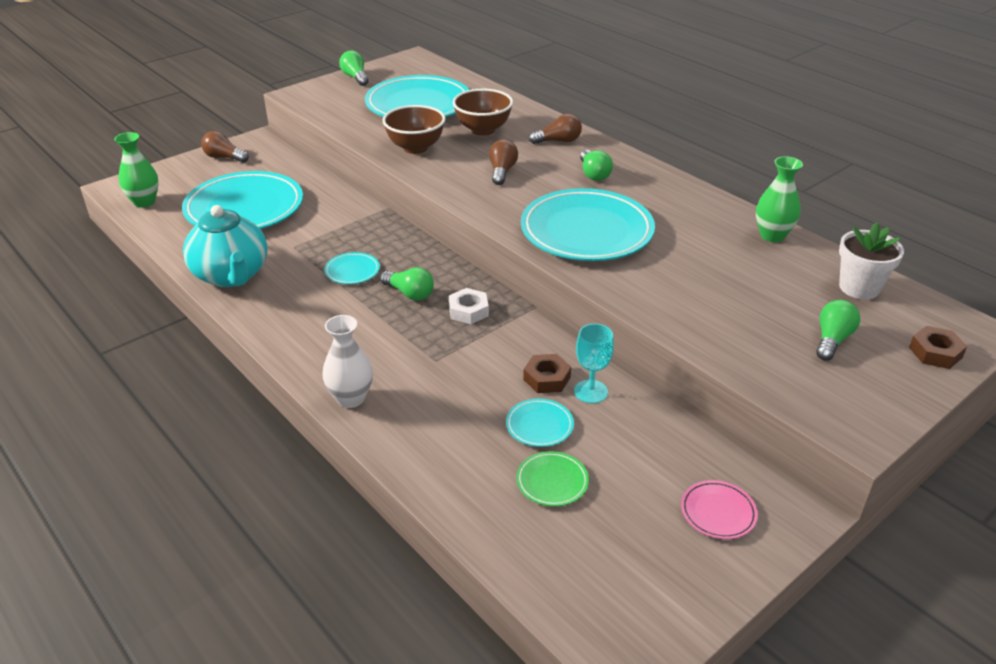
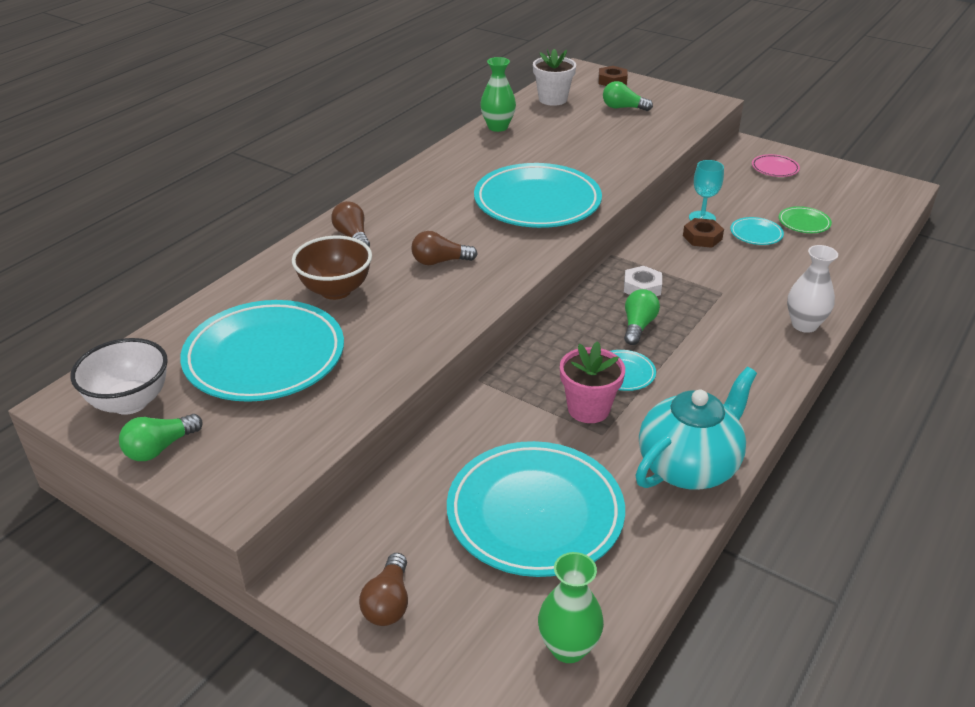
camera: 105 degrees left, 0 degrees up
brown bowl [382,105,446,154] -> none
green light bulb [580,150,613,181] -> none
none -> white bowl [70,338,168,415]
none -> pink flower pot [560,341,625,423]

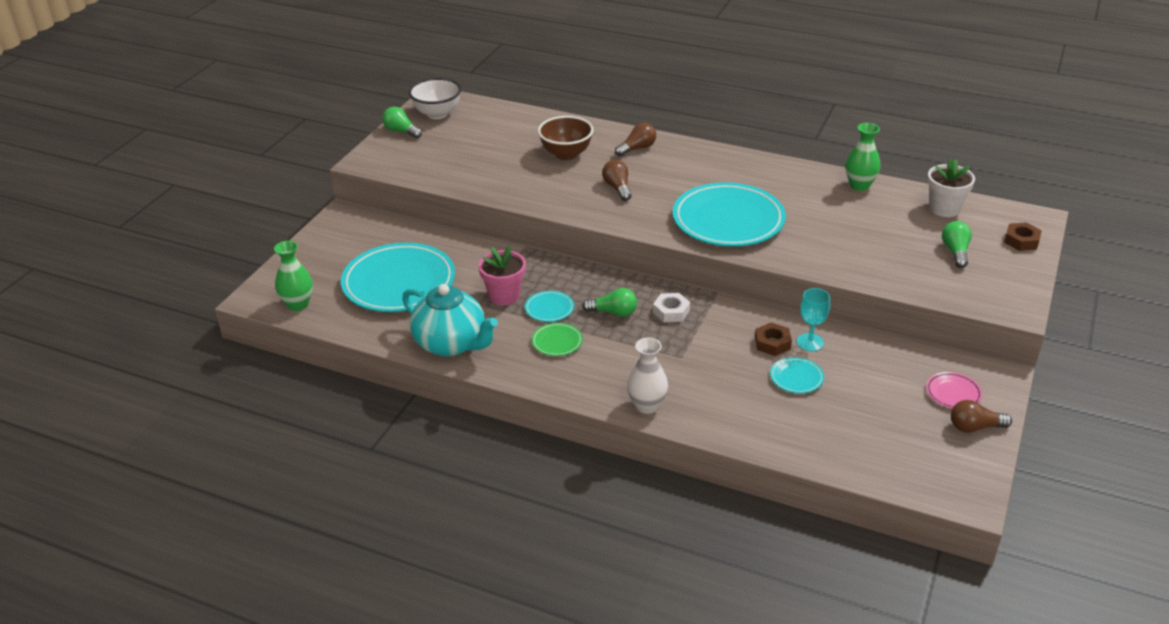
camera: 80 degrees right, 0 degrees up
turquoise plate [180,300,344,402] -> none
brown light bulb [359,553,408,626] -> brown light bulb moved to [951,400,1012,433]
green plate [779,206,832,233] -> green plate moved to [532,323,583,356]

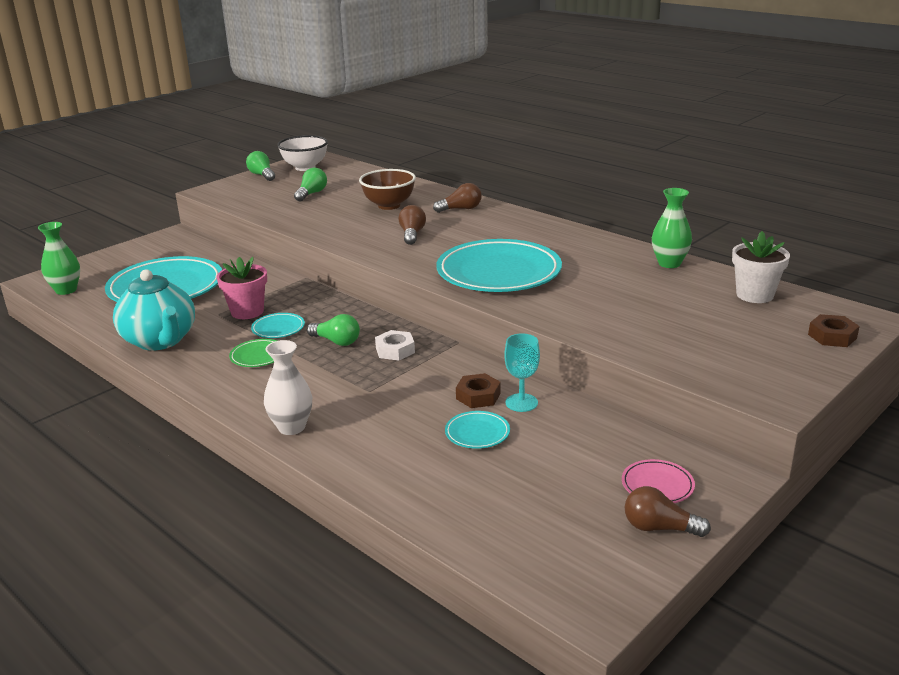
camera: 20 degrees right, 10 degrees down
green light bulb [942,221,972,268] -> green light bulb moved to [294,168,327,201]

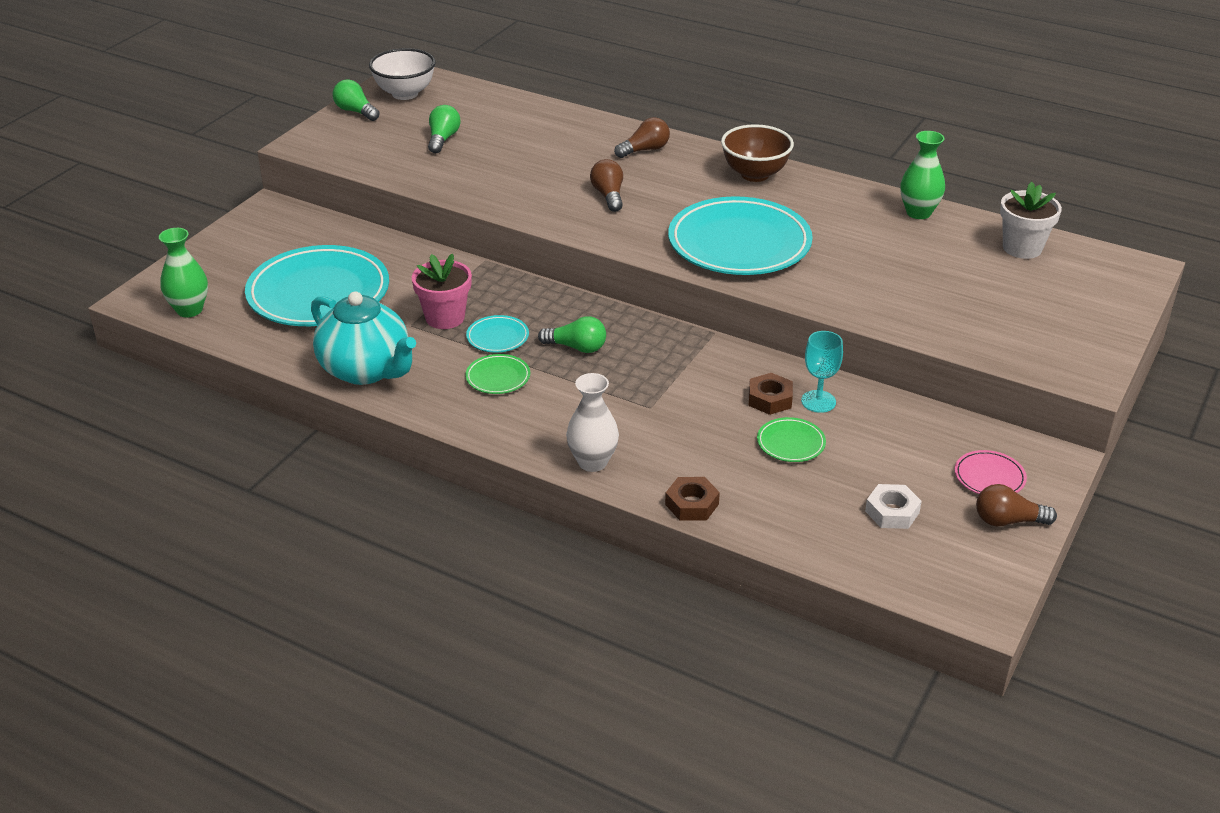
camera: 15 degrees left, 10 degrees up
brown bowl [359,169,416,210] -> brown bowl moved to [721,124,794,182]
white nut [375,330,415,361] -> white nut moved to [865,484,922,529]
turquoise plate [445,411,510,449] -> green plate [757,417,826,462]
brown nut [808,314,860,347] -> brown nut moved to [665,477,720,521]

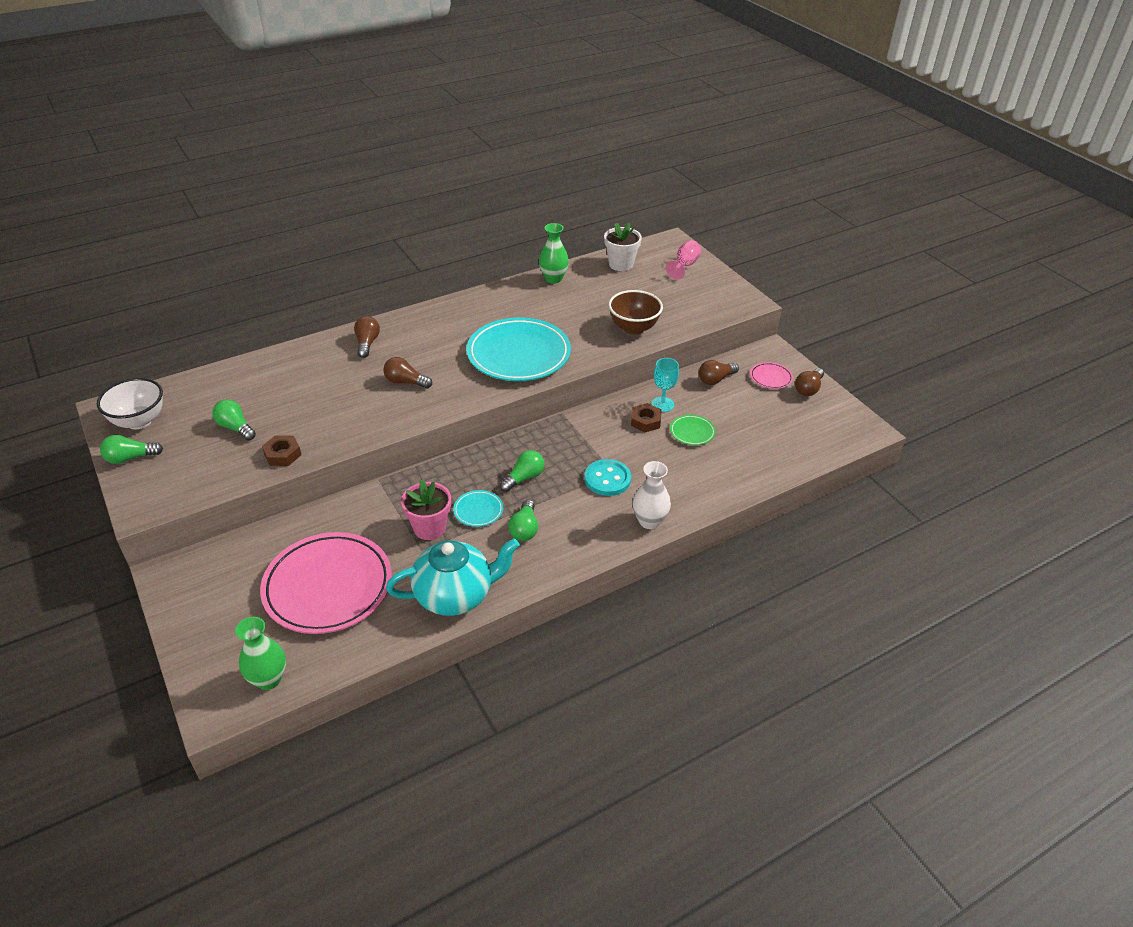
camera: 60 degrees left, 5 degrees up
turquoise plate [245,245,389,326] -> pink plate [260,532,392,634]
green plate [465,354,530,394] -> green light bulb [508,500,538,541]
brown nut [665,477,720,521] -> brown nut moved to [262,435,301,466]
brown bowl [721,124,794,182] -> brown bowl moved to [608,290,663,335]
white nut [865,484,922,529] -> none
none -> turquoise button [585,459,631,496]
none -> pink goblet [666,240,701,279]
none -> brown light bulb [699,360,739,385]

